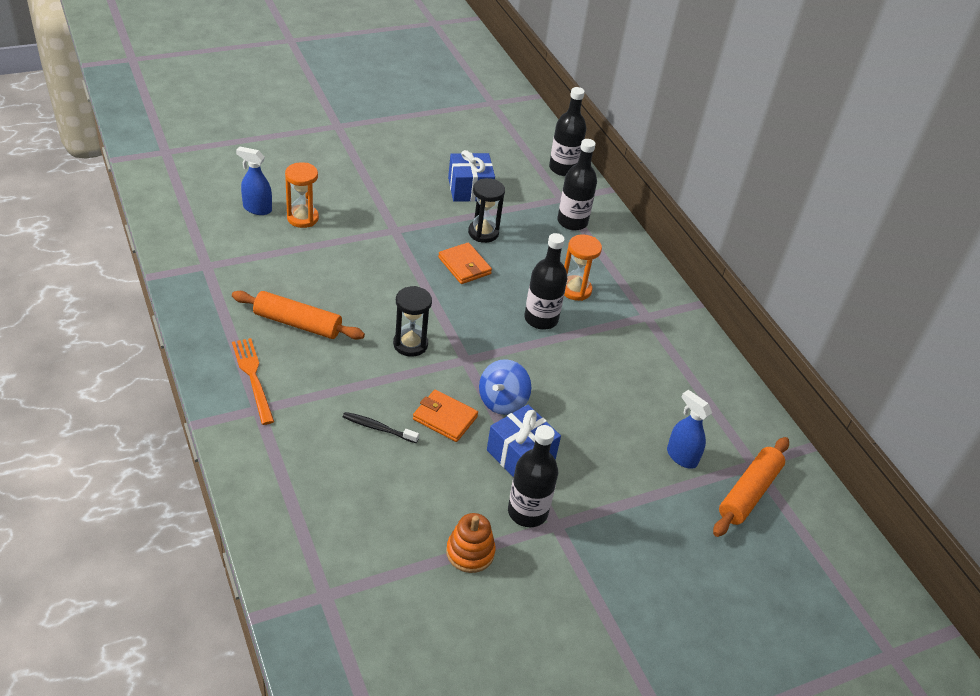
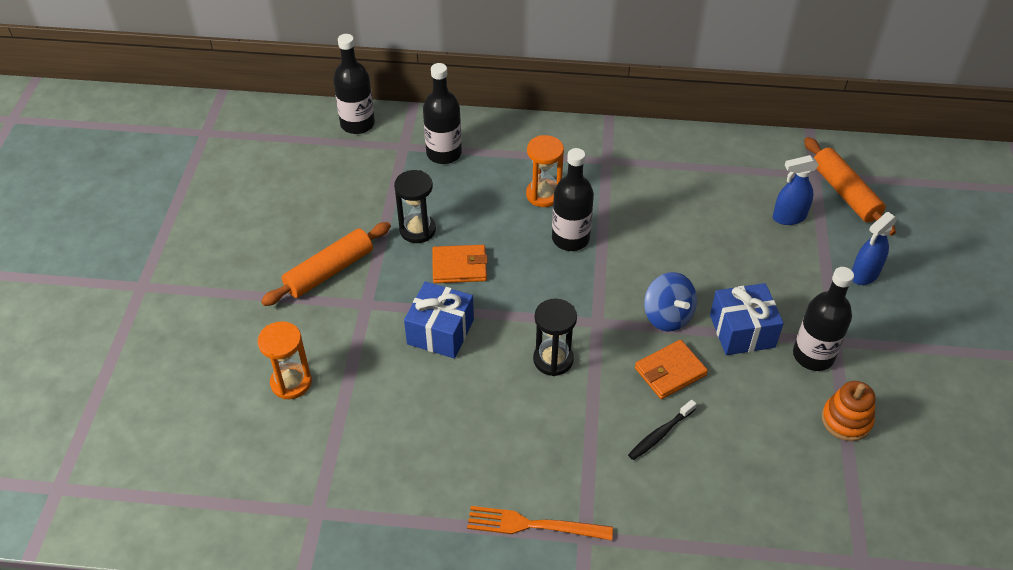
camera: 55 degrees left, 5 degrees up
orange rolling pin [232,291,365,340] -> orange rolling pin moved to [261,222,391,306]
blue spray bottle [236,146,272,215] -> blue spray bottle moved to [852,212,898,285]
blue gift [448,150,495,202] -> blue gift moved to [404,281,474,359]

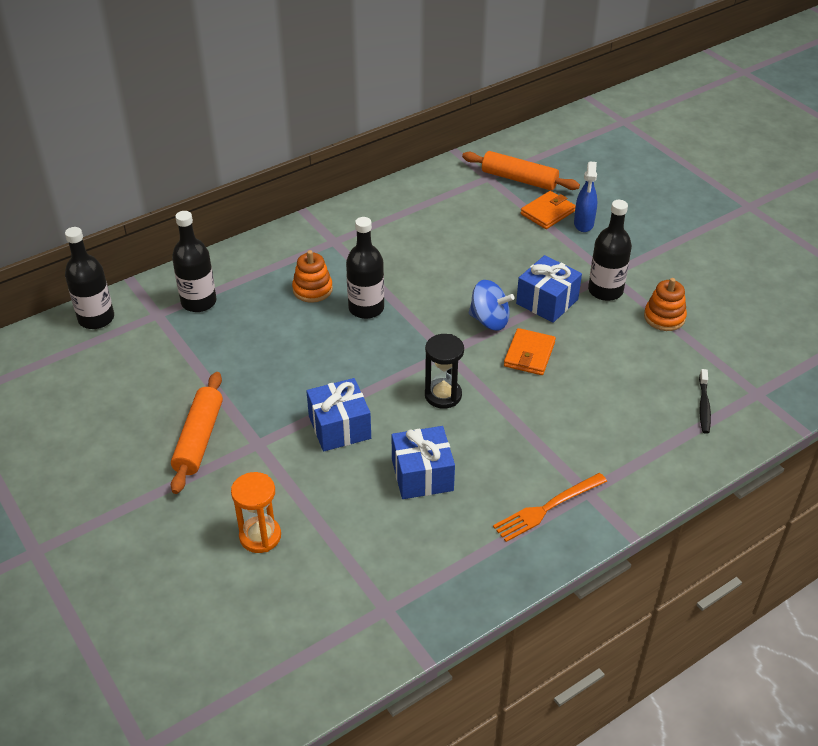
camera: 40 degrees left, 5 degrees down
black hourglass [394,170,436,243] -> none
orange wallet [432,245,488,283] -> orange wallet moved to [521,191,576,229]
orange hourglass [526,135,564,207] -> orange stacking toy [292,250,333,303]
black toothbrush [628,400,697,460] -> black toothbrush moved to [699,369,711,434]
blue spray bottle [773,155,818,225] -> none
none -> blue gift [391,426,455,499]

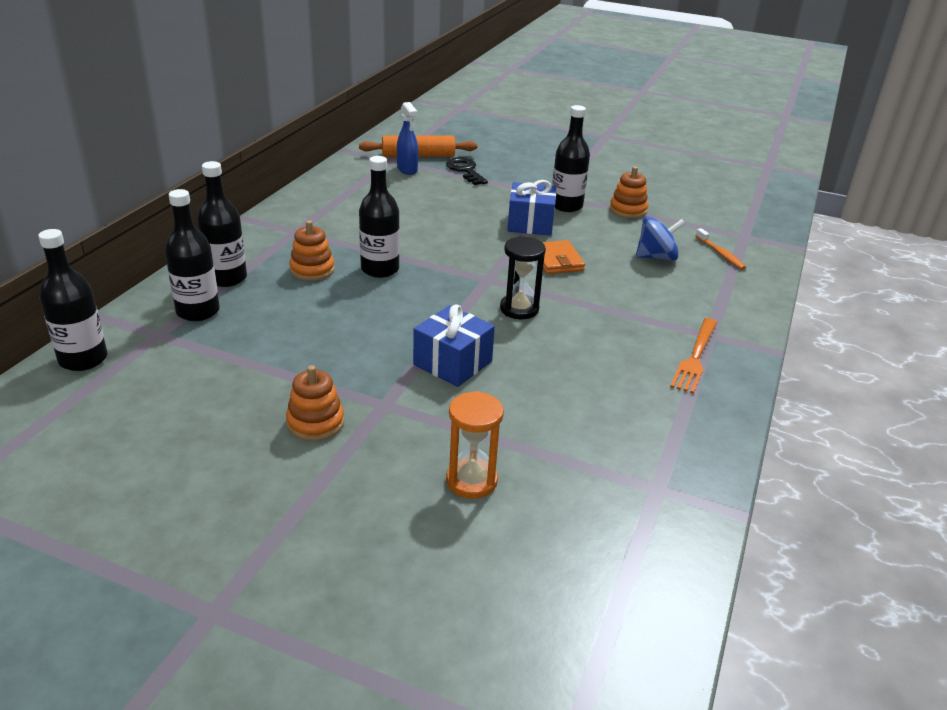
camera: 35 degrees left, 10 degrees down
orange rolling pin [171,372,223,494] -> orange stacking toy [286,365,344,441]
blue gift [391,426,455,499] -> none
blue spinning top [469,280,515,331] -> blue spinning top moved to [636,217,686,261]
orange wallet [521,191,576,229] -> black key [446,157,488,185]
blue spray bottle [574,161,597,232] -> blue spray bottle moved to [397,102,418,175]
black toothbrush [699,369,711,434] -> orange toothbrush [696,228,746,270]
none -> black bottle [197,161,247,287]

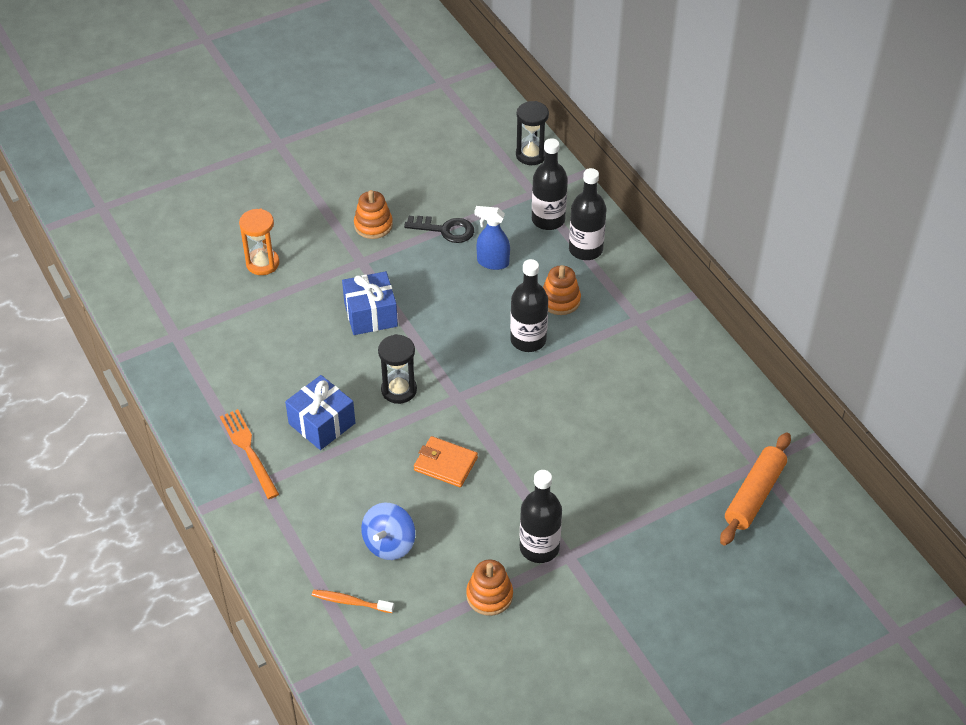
camera: 130 degrees right, 15 degrees up
black bottle [38,229,107,371] -> black hourglass [516,101,549,165]
blue spray bottle [397,102,418,175] -> blue spray bottle moved to [475,206,510,270]
black key [446,157,488,185] -> black key moved to [404,216,474,243]
blue gift [507,180,556,236] -> blue gift moved to [285,375,355,450]

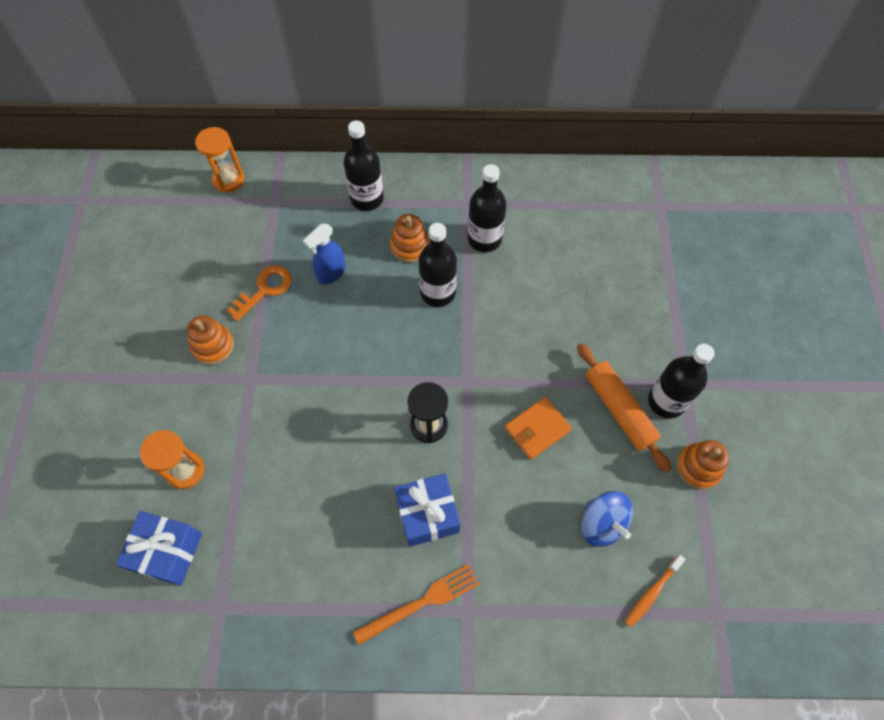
camera: 60 degrees left, 15 degrees up
orange fork [220,409,279,499] -> orange fork turned 150 degrees clockwise [353,564,479,645]
blue gift [342,271,398,335] -> blue gift moved to [116,511,202,586]
black key [404,216,474,243] -> orange key [227,265,292,321]
black hourglass [516,101,549,165] -> orange hourglass [195,127,244,193]
black bottle [532,138,568,230] -> black bottle moved to [468,164,507,252]
orange rolling pin [720,432,791,545] -> orange rolling pin moved to [577,343,671,472]

